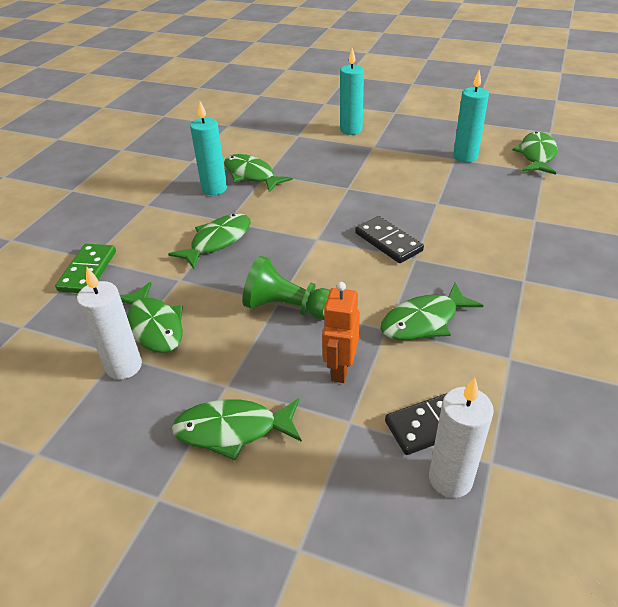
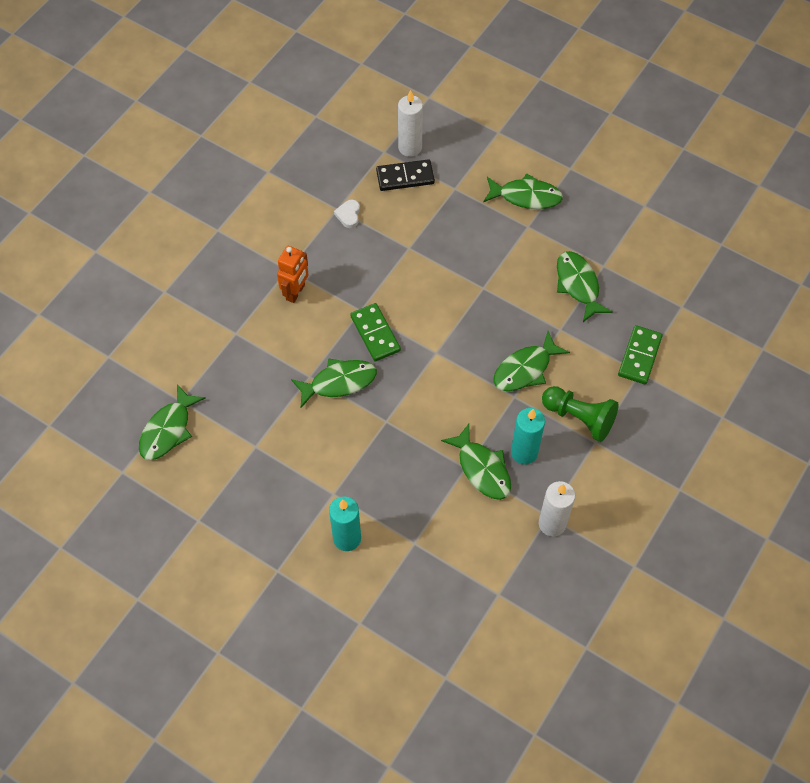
camera: 170 degrees left, 20 degrees up
white candle [77,267,142,380] -> white candle moved to [539,481,575,537]
green pawn [242,256,330,320] -> green pawn moved to [542,386,619,442]
orange robot [322,282,360,383] -> orange robot moved to [277,246,309,303]
black domino [355,216,424,263] -> green domino [350,303,401,361]
green fish [380,283,483,340] -> green fish moved to [291,358,377,408]
turquoise candle [453,70,489,163] -> none
none -> white heart [334,199,360,228]

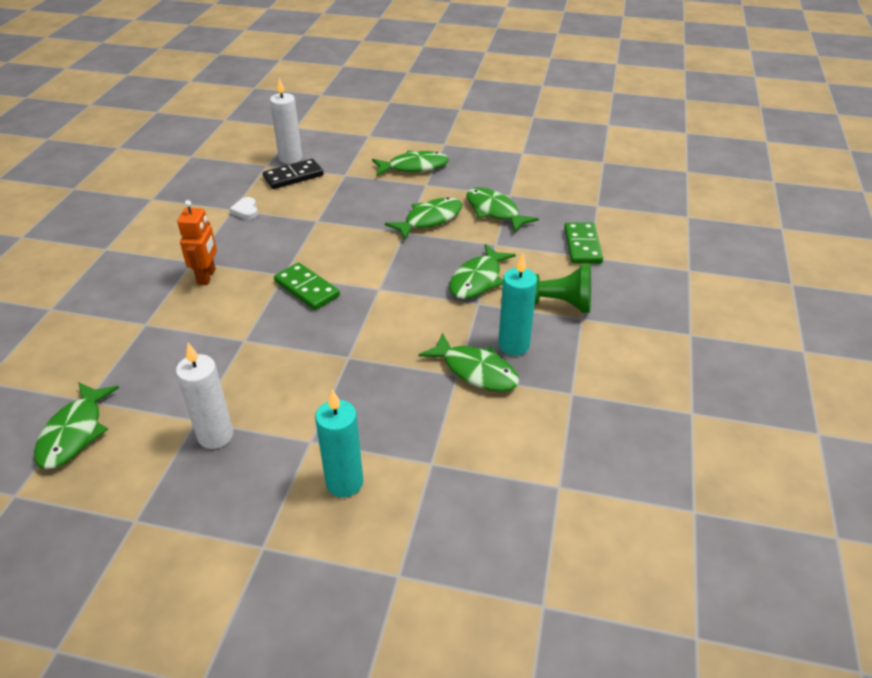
camera: 20 degrees left, 20 degrees down
green fish [291,358,377,408] -> green fish moved to [385,197,462,240]
white candle [539,481,575,537] -> white candle moved to [176,343,233,449]

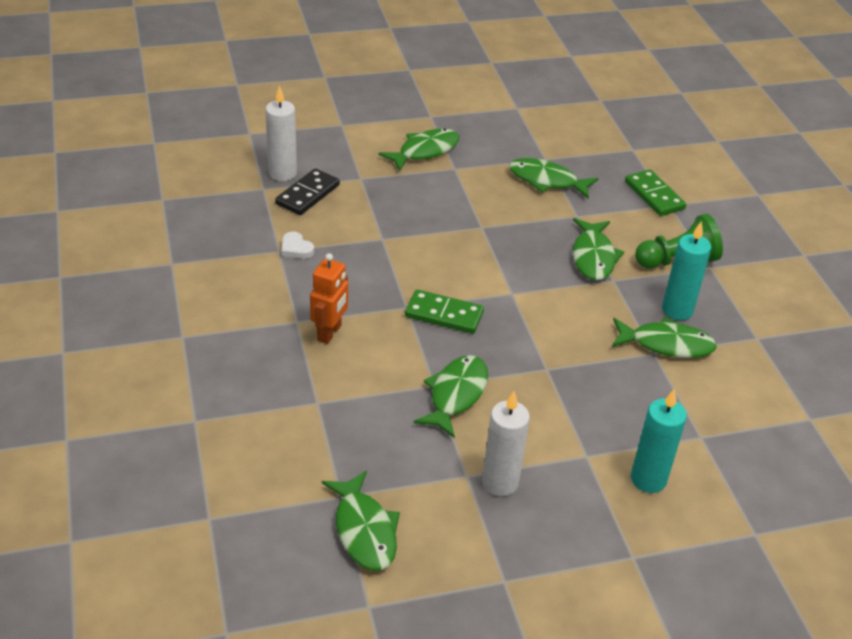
camera: 30 degrees left, 0 degrees up
orange robot [177,200,217,285] -> orange robot turned 45 degrees clockwise [310,253,348,344]
green fish [385,197,462,240] -> green fish moved to [413,355,488,438]

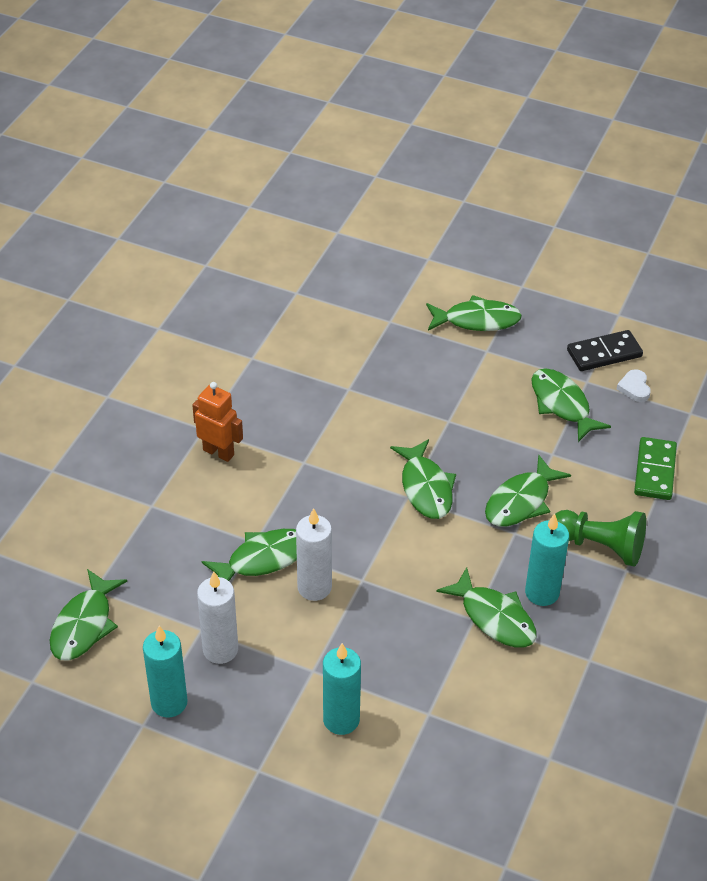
camera: 40 degrees right, 5 degrees up
white candle [266,85,297,181] -> white candle moved to [296,508,332,601]
black domino [275,168,340,215] -> black domino moved to [567,330,643,371]
white heart [281,231,314,259] -> white heart moved to [617,369,651,402]
orange robot [310,253,348,344] -> orange robot turned 120 degrees counterclockwise [192,382,243,462]
green domino [405,289,484,334] -> none
none -> turquoise candle [143,626,187,717]
none -> green fish [390,439,456,519]

